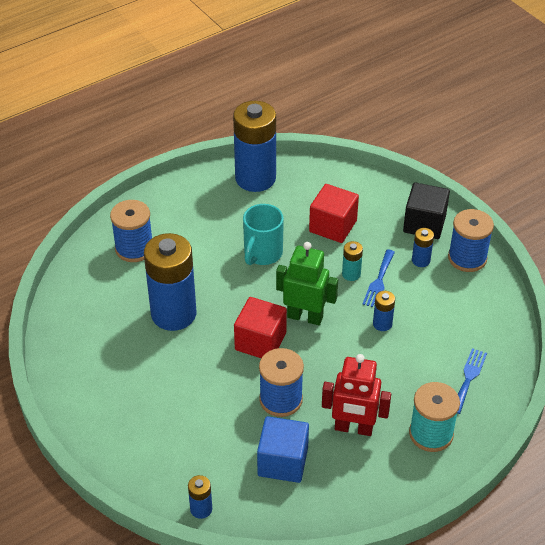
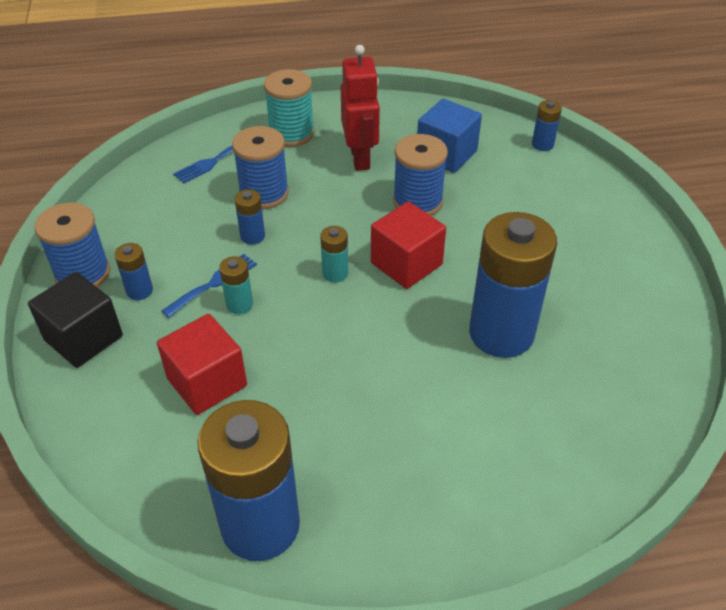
camera: 155 degrees left, 0 degrees up
blue spool [110,200,152,262] -> blue spool moved to [232,126,289,209]
turquoise mug [243,204,284,265] -> none
green robot [276,242,338,325] -> turquoise battery [320,226,348,282]
red robot [322,354,391,436] -> red robot turned 45 degrees clockwise [341,45,380,171]

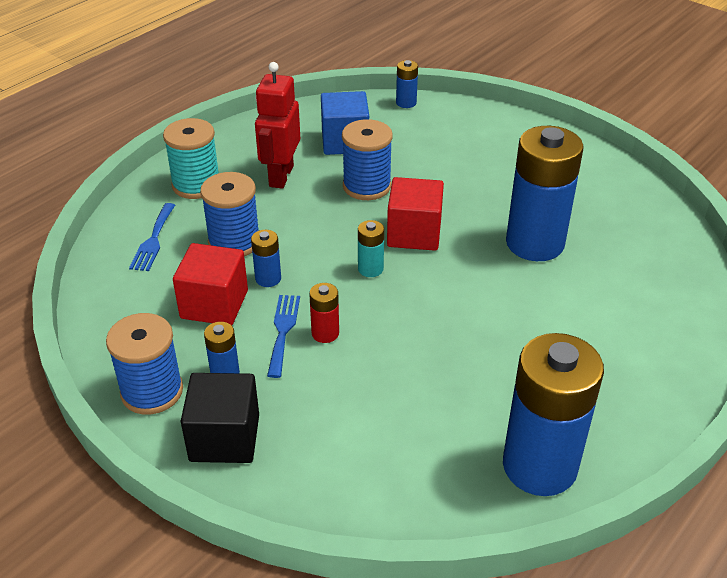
camera: 40 degrees left, 5 degrees down
red cube [157,314,247,415] -> red cube moved to [173,243,248,326]
turquoise battery [219,256,253,314] -> red battery [309,283,339,343]
red robot [341,45,380,171] -> red robot turned 120 degrees counterclockwise [255,62,300,189]

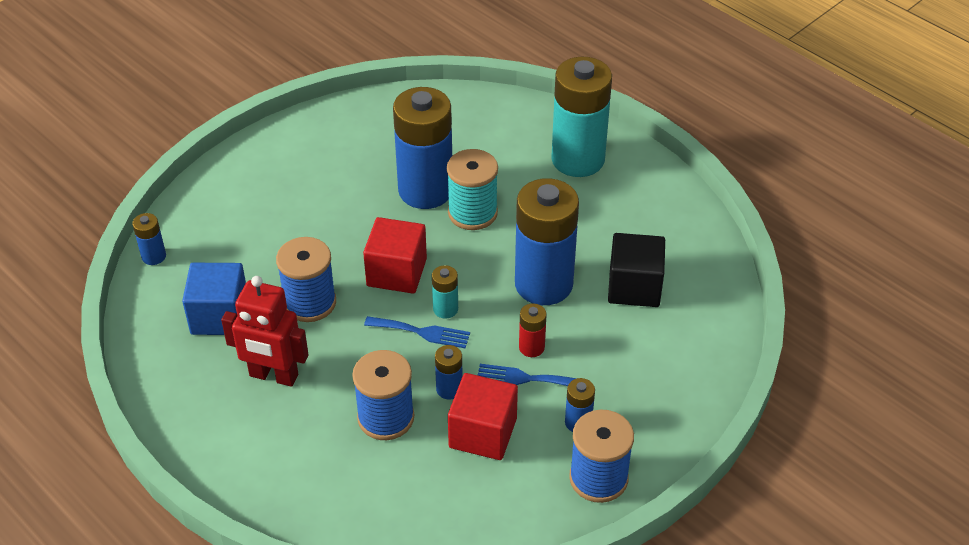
camera: 85 degrees left, 5 degrees up
blue fork [129,203,175,271] -> blue fork moved to [364,316,470,348]
turquoise spool [163,118,219,199] -> turquoise spool moved to [447,149,498,230]
black cube [181,373,259,463] -> black cube moved to [608,233,665,307]
blue battery [503,333,604,496] -> blue battery moved to [515,178,579,305]
none -> turquoise battery [551,57,612,177]

